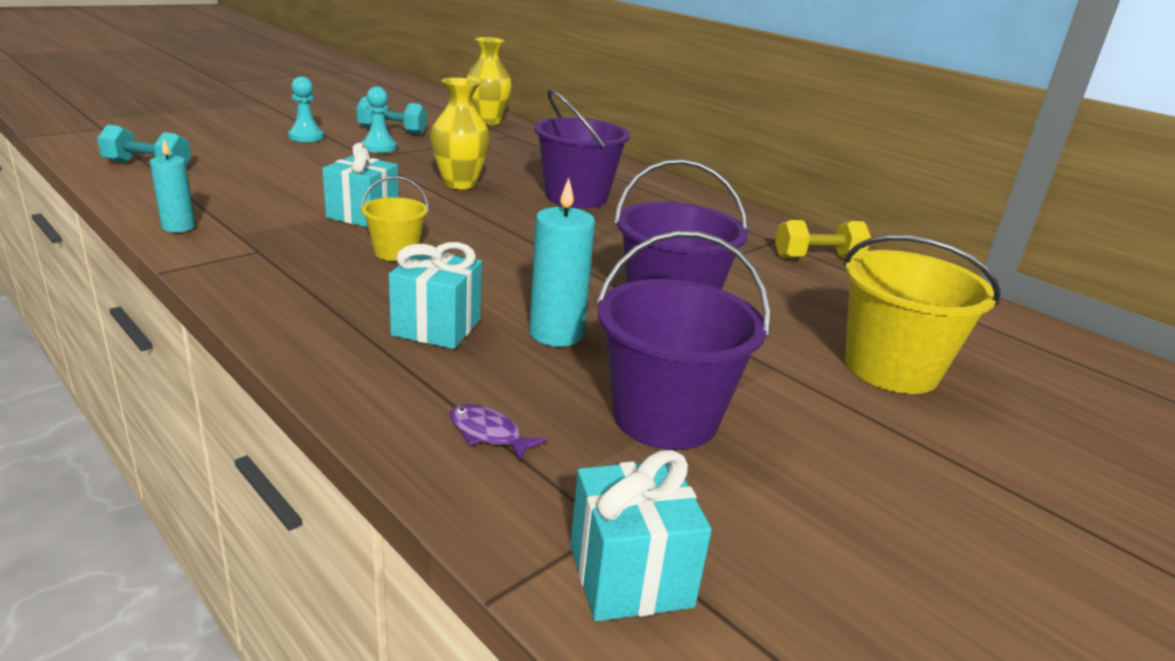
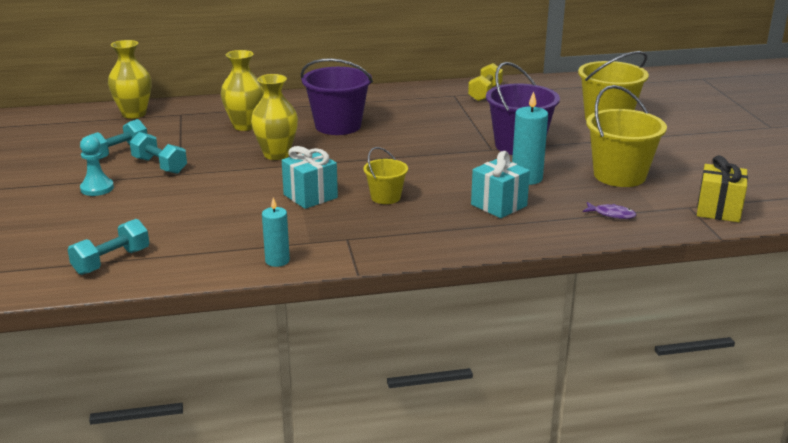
camera: 55 degrees left, 0 degrees up
turquoise pawn [361,86,397,153] -> turquoise dumbbell [130,132,187,174]
purple fish [450,404,547,461] -> purple fish turned 135 degrees counterclockwise [583,202,636,219]
turquoise gift [570,450,712,621] -> yellow gift [697,155,748,222]
purple bucket [597,230,771,450] -> yellow bucket [586,85,667,187]
none -> yellow vase [221,50,264,131]

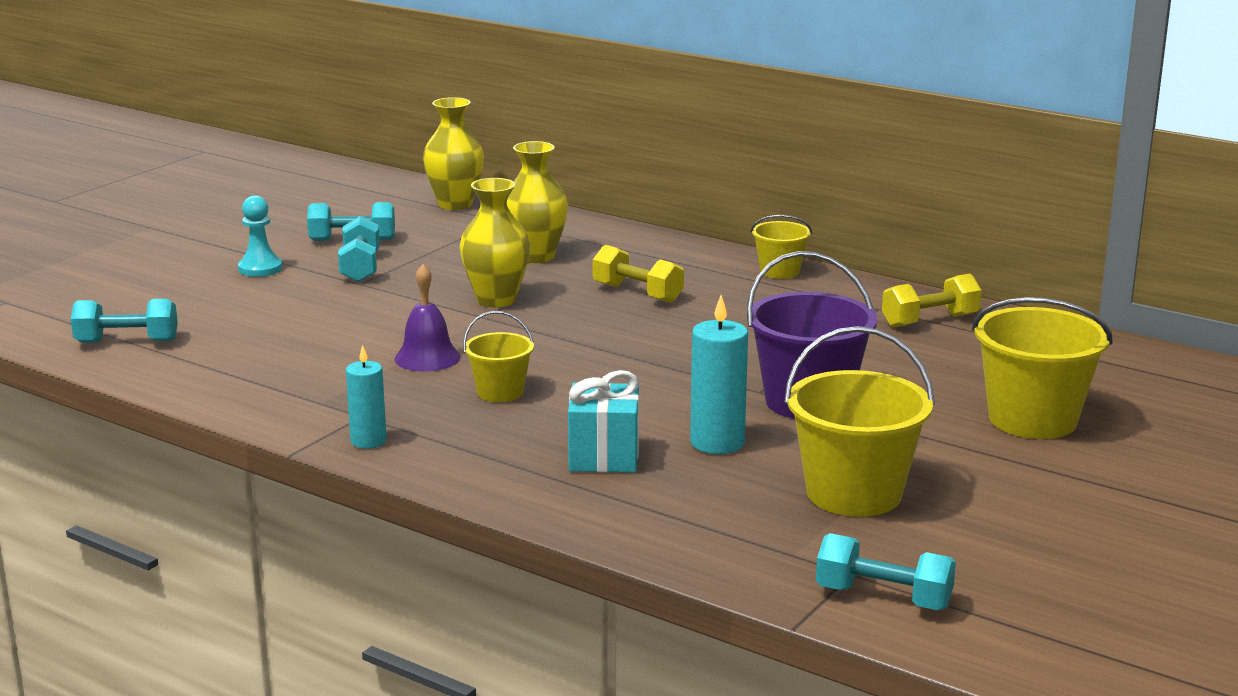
camera: 45 degrees right, 5 degrees down
turquoise candle [262,197,290,267] -> turquoise candle moved to [346,345,387,449]
turquoise gift [282,146,338,209] -> purple bell [395,264,461,372]
purple bucket [301,58,373,135] -> yellow dumbbell [592,245,684,303]
purple fish [583,202,636,219] -> none
yellow gift [697,155,748,222] -> turquoise dumbbell [816,533,956,610]
none -> yellow bucket [751,215,812,279]

